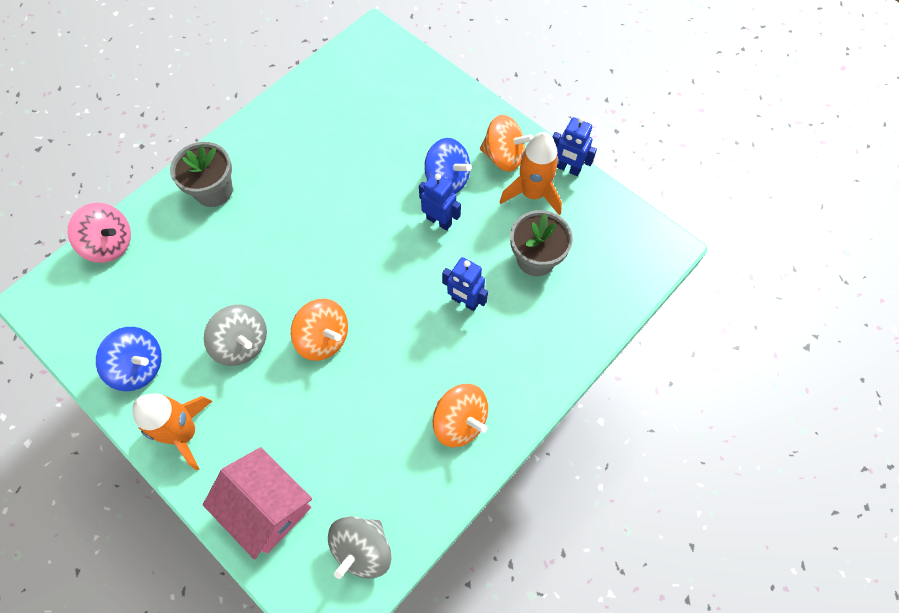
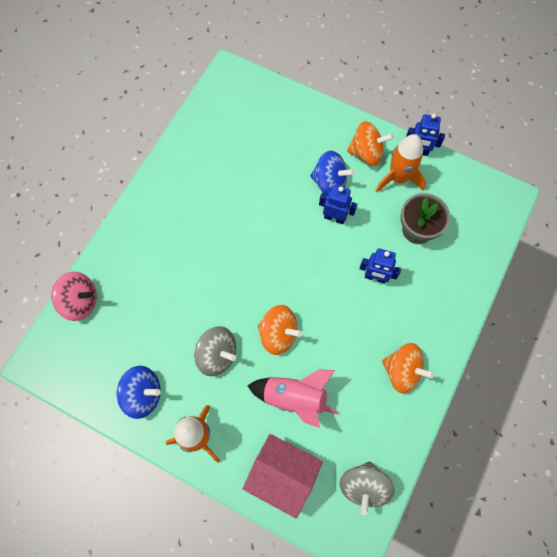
camera: 15 degrees left, 5 degrees up
grey flower pot [170,142,233,207] -> none
none -> pink rocket [247,370,339,428]

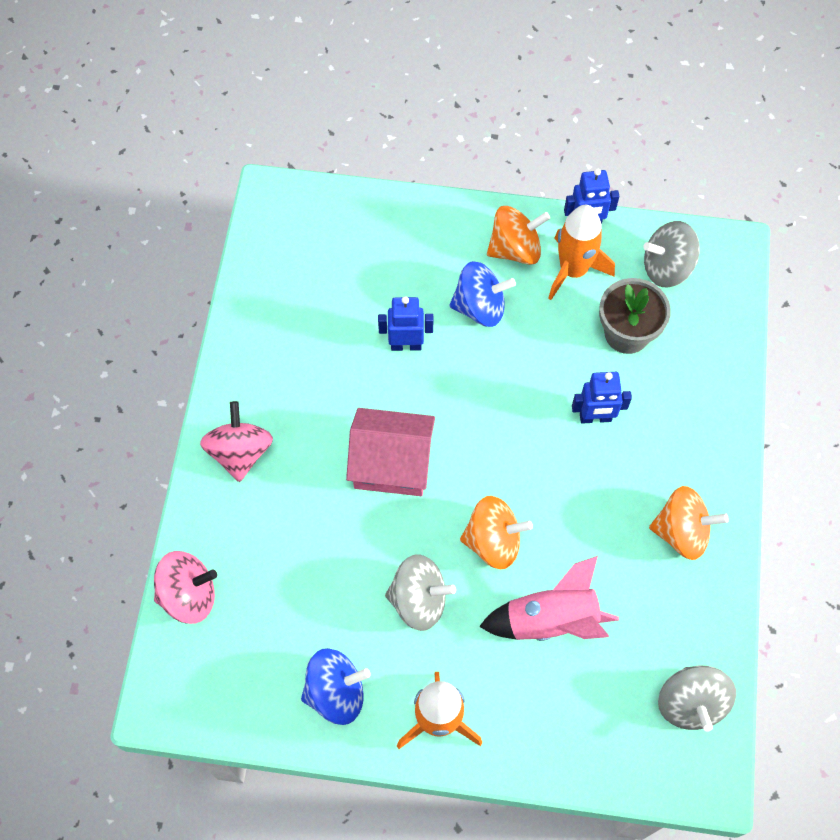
camera: 20 degrees left, 5 degrees down
pink house [243,434,323,518] -> pink house moved to [346,408,435,496]
blue robot [319,185,357,224] -> blue robot moved to [378,296,433,351]
none -> pink spinning top [200,401,273,482]
none -> grey spinning top [643,221,700,288]

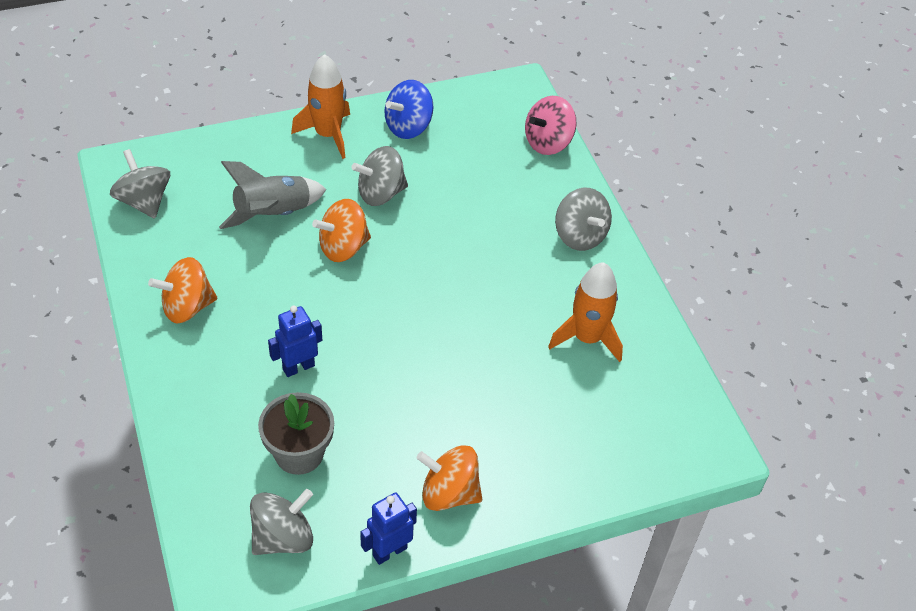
camera: 150 degrees right, 15 degrees down
pink spinning top [200,401,273,482] -> grey spinning top [555,188,612,251]
pink house [346,408,435,496] -> none
blue robot [378,296,433,351] -> none
blue spinning top [449,261,516,327] -> none
pink rocket [479,556,619,641] -> grey rocket [219,161,327,229]
orange spinning top [487,206,550,265] -> orange spinning top turned 60 degrees clockwise [417,445,482,511]
orange rocket [548,205,615,300] -> orange rocket moved to [548,262,623,362]

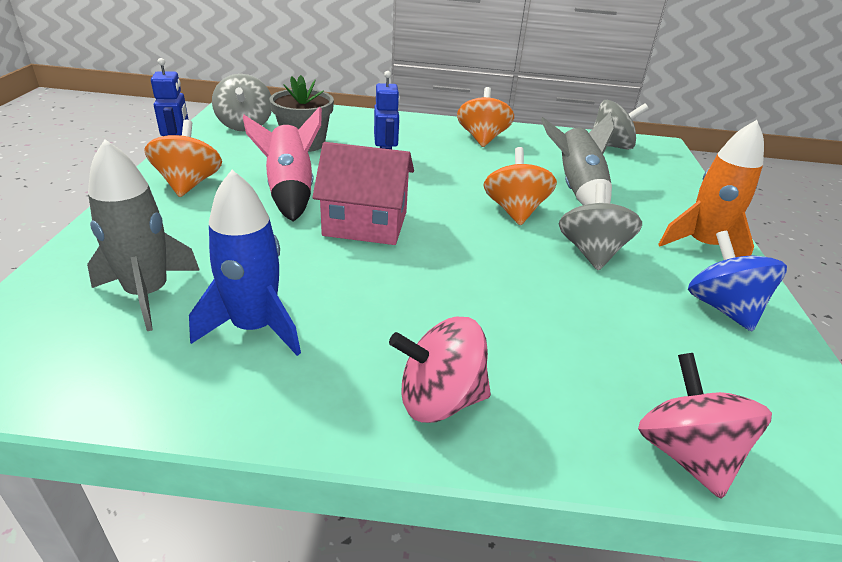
camera: 115 degrees right, 15 degrees down
orange spinning top [417,445,482,511] -> orange spinning top turned 45 degrees counterclockwise [145,120,222,197]
orange rocket [548,262,623,362] -> blue rocket [189,170,301,356]
grey spinning top [555,188,612,251] -> pink spinning top [389,317,491,423]
none -> grey rocket [87,139,200,331]
none -> pink rocket [243,107,322,222]
none -> pink house [312,142,414,245]

